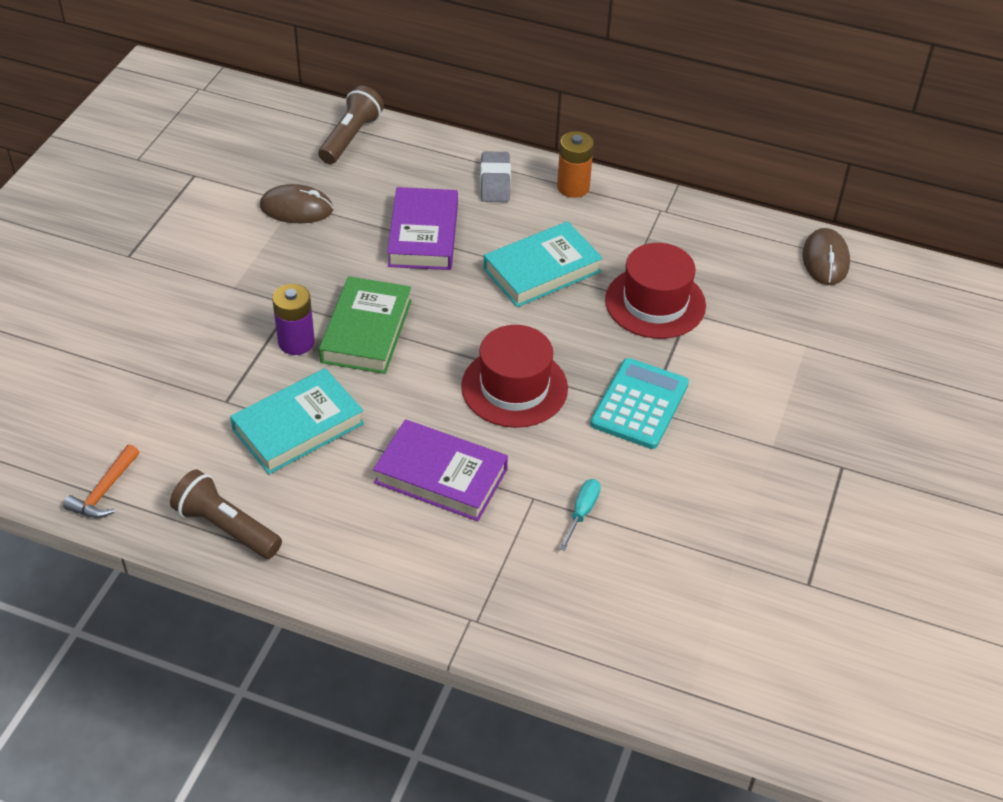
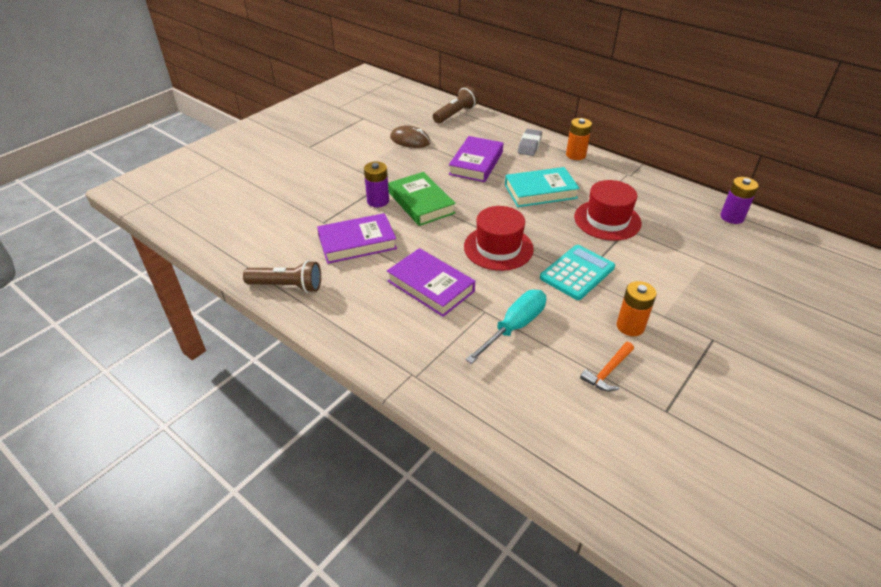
camera: 20 degrees right, 5 degrees down
orange hammer [63,444,139,518] -> orange hammer moved to [580,342,634,391]
brown flashlight [170,469,282,559] -> brown flashlight turned 135 degrees clockwise [243,260,321,293]
turquoise book [230,368,364,474] -> purple book [317,213,397,264]
green book [319,276,412,374] -> green book turned 60 degrees counterclockwise [388,172,456,226]
turquoise screwdriver [559,479,601,551] -> turquoise screwdriver [465,290,546,364], size x1.85
brown mouse [802,228,850,285] -> purple battery [720,177,759,224]
none -> orange battery [617,281,657,336]

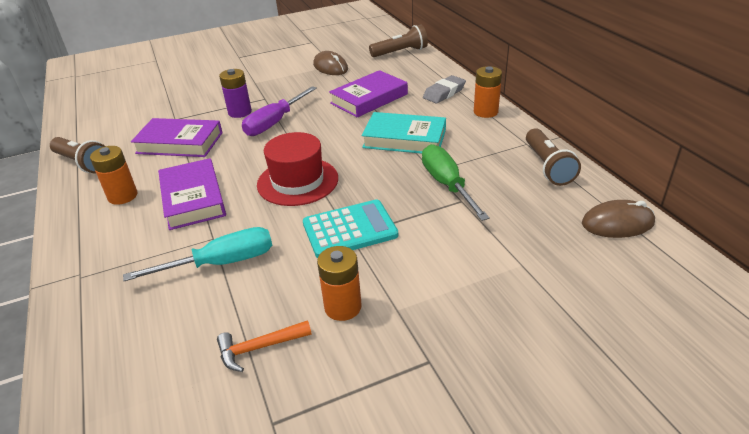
camera: 30 degrees right, 5 degrees down
green book [388,172,456,226] -> purple screwdriver [242,86,317,136]
red hat [574,180,642,241] -> green screwdriver [422,144,490,221]
purple battery [720,177,759,224] -> brown mouse [582,200,655,238]
none -> orange battery [90,146,138,205]
none -> brown flashlight [526,128,581,186]

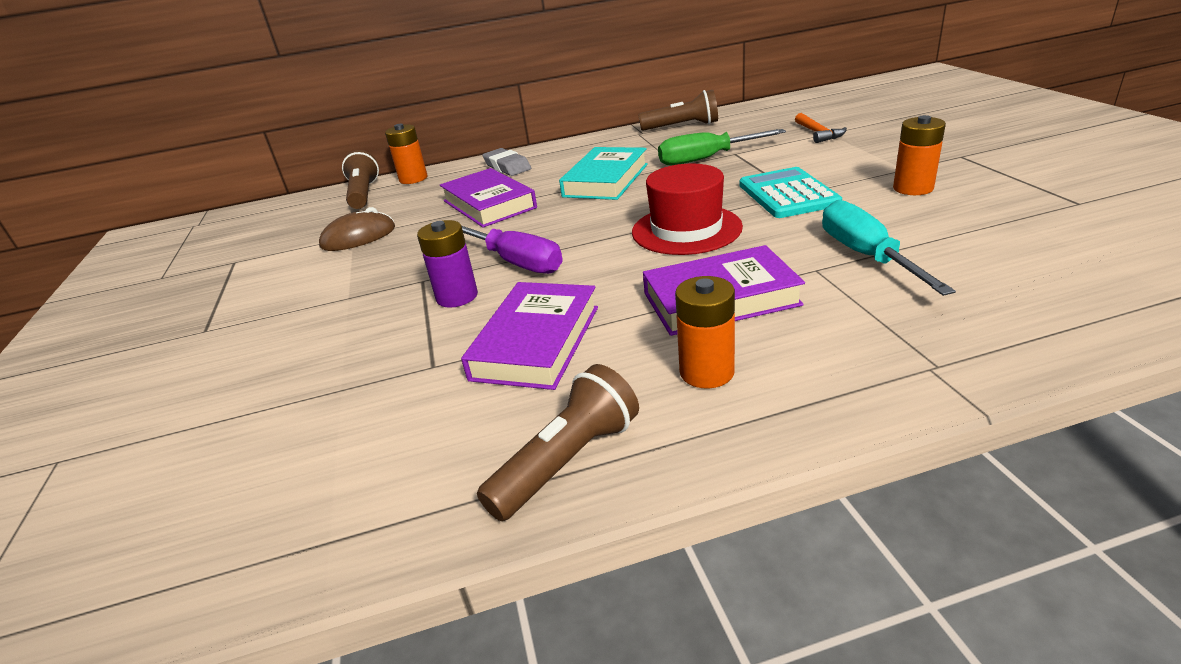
camera: 80 degrees left, 5 degrees down
orange hammer [217,320,312,372] -> orange hammer moved to [795,113,847,143]
orange battery [474,66,502,118] -> orange battery moved to [385,124,427,184]
brown mouse [582,200,655,238] -> none

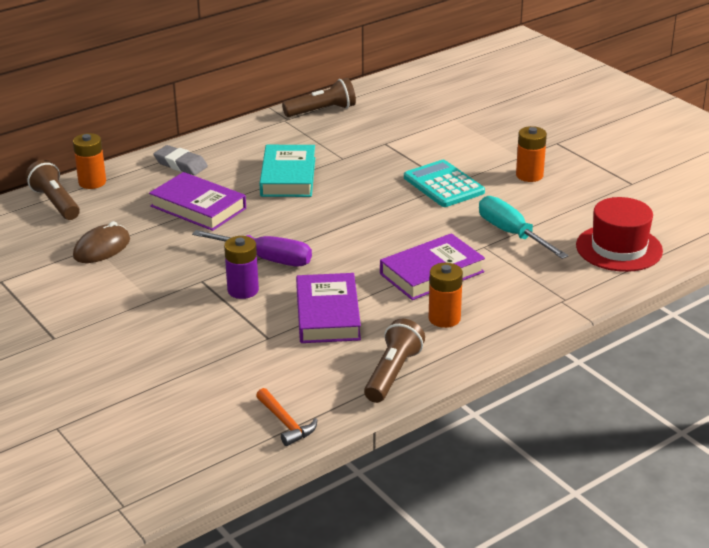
camera: 25 degrees left, 0 degrees up
red hat [632,164,743,255] -> red hat moved to [576,197,663,272]
green screwdriver [658,129,786,165] -> none
orange hammer [795,113,847,143] -> orange hammer moved to [256,388,317,446]

